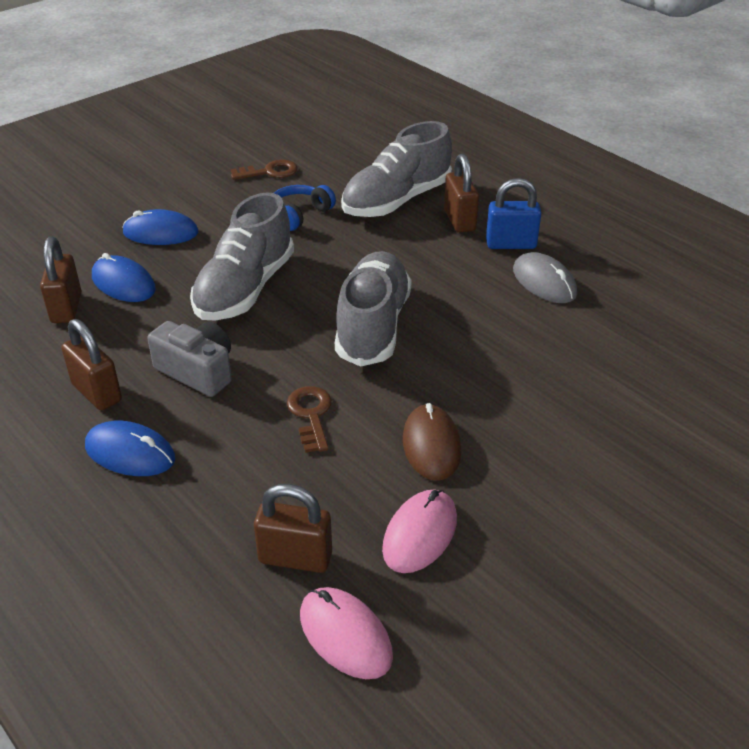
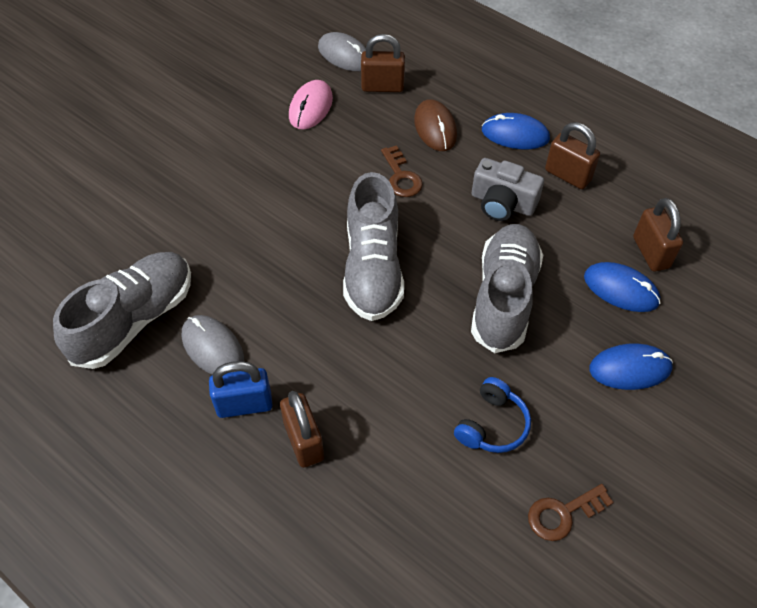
camera: 170 degrees right, 15 degrees up
pink mouse [300,587,393,679] -> grey mouse [318,32,366,71]
grey shoe [341,121,452,217] -> grey shoe moved to [53,252,191,369]
brown mouse [403,403,461,481] -> brown mouse moved to [414,99,457,151]

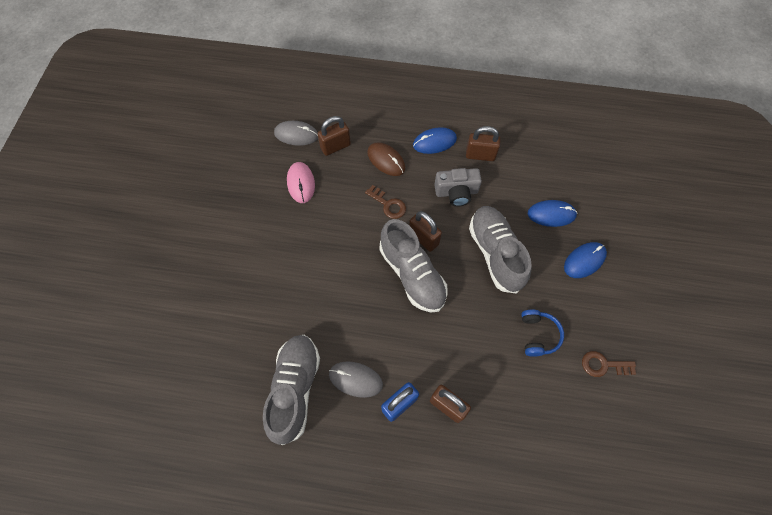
camera: 30 degrees left, 10 degrees up
brown key [528,484,614,541] -> brown key turned 60 degrees clockwise [582,351,636,377]
brown padlock [633,198,683,272] -> brown padlock moved to [409,211,442,252]

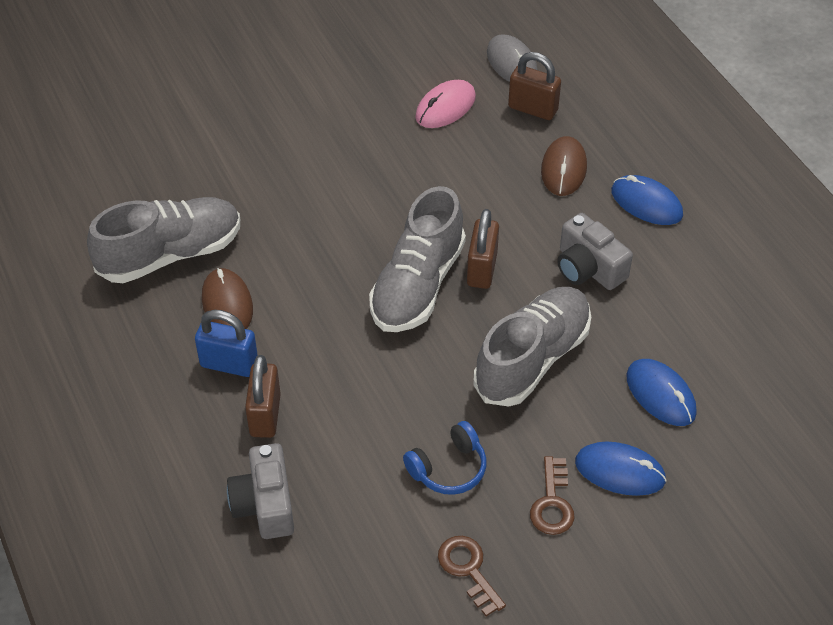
camera: 55 degrees right, 15 degrees down
grey mouse [329,361,383,398] -> brown mouse [202,268,253,329]
brown key [365,185,406,219] -> brown key moved to [530,456,575,535]
brown padlock [466,126,500,161] -> none
none -> grey camera [227,443,294,539]

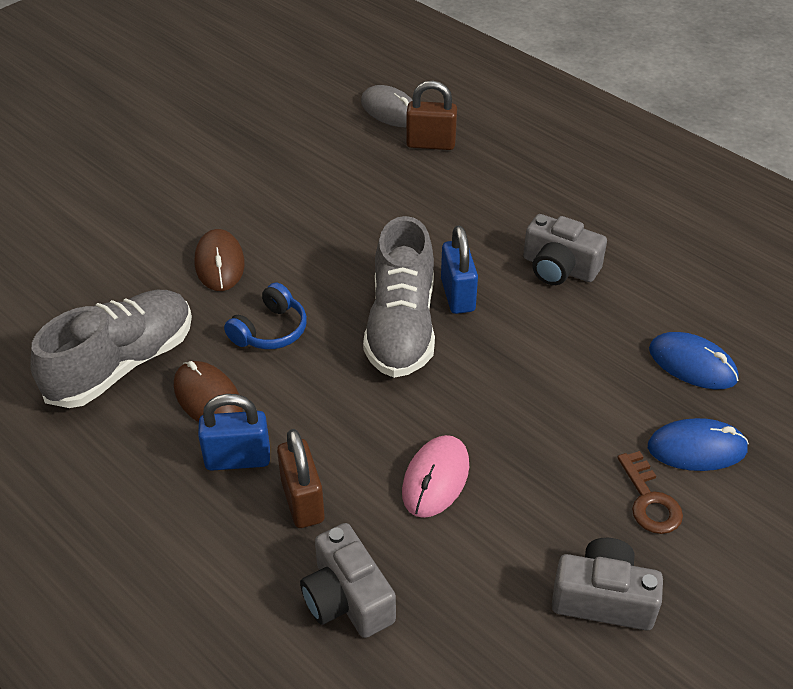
camera: 20 degrees left, 5 degrees down
blue headphones [403,421,487,495] -> blue headphones moved to [224,282,307,349]
pink mouse [415,80,476,128] -> pink mouse moved to [402,435,469,518]
brown key [438,536,506,616] -> grey camera [552,538,663,630]
brown padlock [467,209,499,289] -> blue padlock [441,226,478,314]
grey shoe [474,287,591,407] -> none
brown mouse [541,136,587,196] -> brown mouse moved to [195,229,245,291]
blue mouse [611,175,683,225] -> none

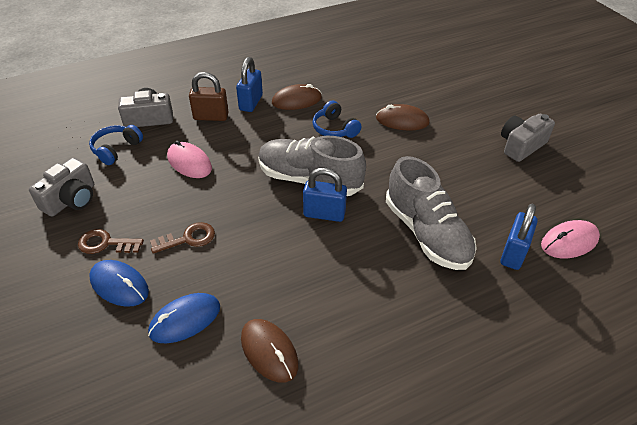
camera: 110 degrees right, 0 degrees up
grey shoe [30,290,192,408] -> grey shoe moved to [386,156,477,270]
grey mouse [361,85,412,127] -> pink mouse [541,220,600,258]
brown padlock [406,81,457,150] -> blue padlock [501,204,538,270]
grey camera [523,214,607,285] -> grey camera moved to [501,114,555,162]
blue mouse [648,418,749,471] -> blue mouse turned 75 degrees counterclockwise [89,260,149,307]
none -> blue headphones [89,125,143,165]
none -> brown key [150,222,215,254]
none -> brown mouse [241,319,299,383]

